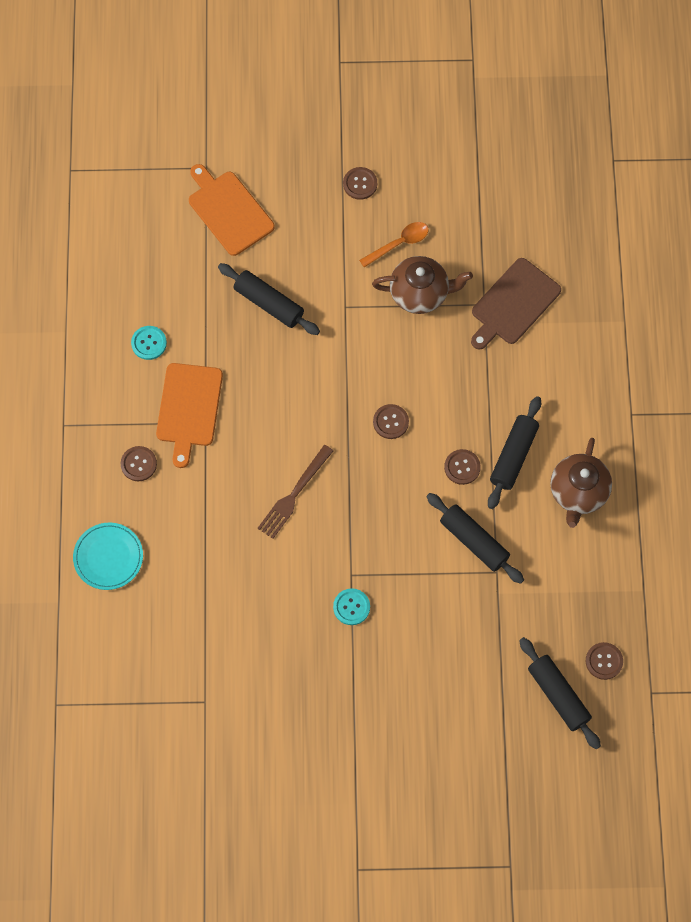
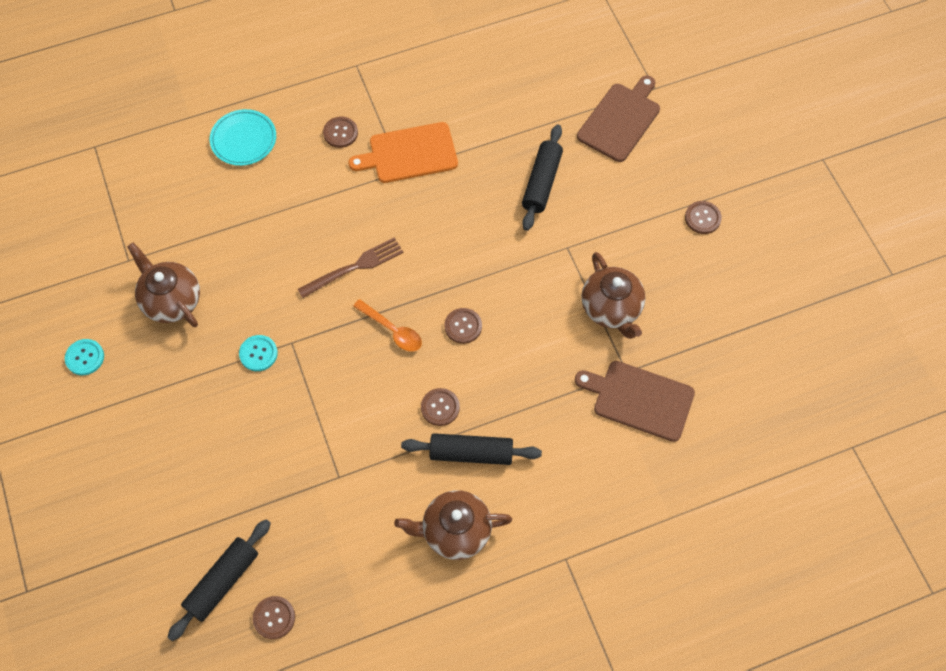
camera: 70 degrees right, 5 degrees down
turquoise button [131,326,167,360] -> turquoise button moved to [65,339,104,375]
orange cutting board [189,164,275,256] -> brown cutting board [577,76,660,162]
brown fork [257,445,333,539] -> brown fork turned 135 degrees clockwise [298,238,403,298]
orange spoon [359,222,429,268] -> orange spoon moved to [353,299,422,352]
black rolling pin [427,493,524,584] -> none
none -> brown teapot [127,243,200,327]

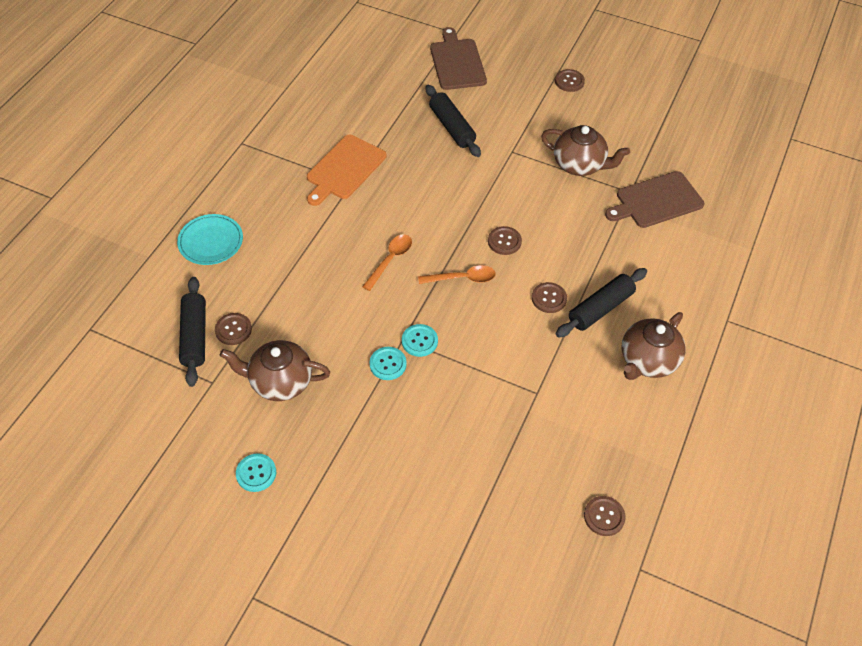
camera: 45 degrees left, 10 degrees down
black rolling pin [167,519,271,641] -> black rolling pin moved to [179,277,206,387]
brown fork [298,238,403,298] -> orange spoon [362,234,412,291]
brown button [323,117,358,148] -> brown button moved to [215,313,252,345]
none -> turquoise button [402,324,438,357]

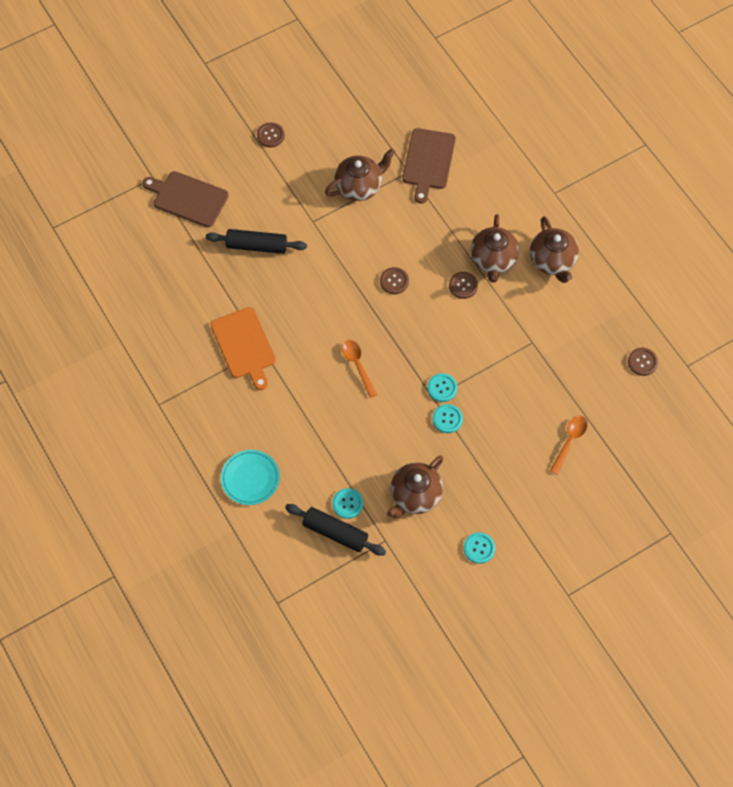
camera: 55 degrees left, 10 degrees up
brown button [215,313,252,345] -> turquoise button [332,488,363,519]
orange spoon [418,265,496,284] -> orange spoon moved to [550,416,588,475]
black rolling pin [556,268,647,338] -> brown teapot [470,214,519,283]

